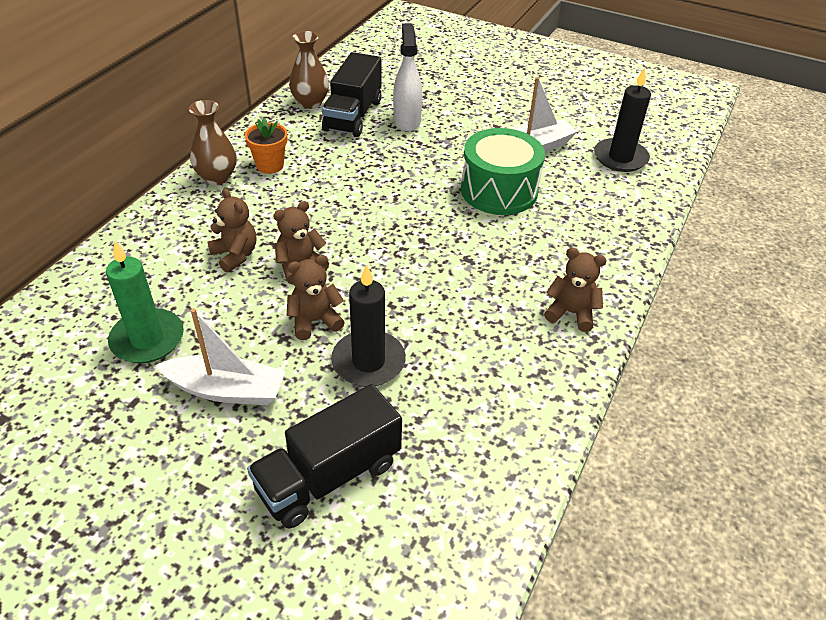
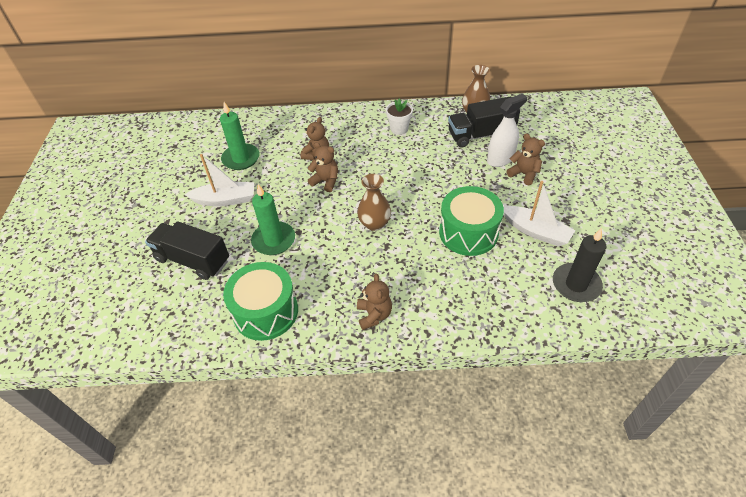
camera: 65 degrees right, 5 degrees up
white boat [155,308,286,405] -> white boat turned 75 degrees counterclockwise [185,154,254,206]
brown vase [189,100,236,185] -> brown vase moved to [357,174,391,231]
orange flower pot [245,118,287,174] -> white flower pot [386,99,413,135]
brown teddy bear [287,255,345,340] -> brown teddy bear moved to [506,133,545,185]
black candle [331,264,406,387] -> green candle [251,184,295,255]
none -> green drum [223,262,298,341]

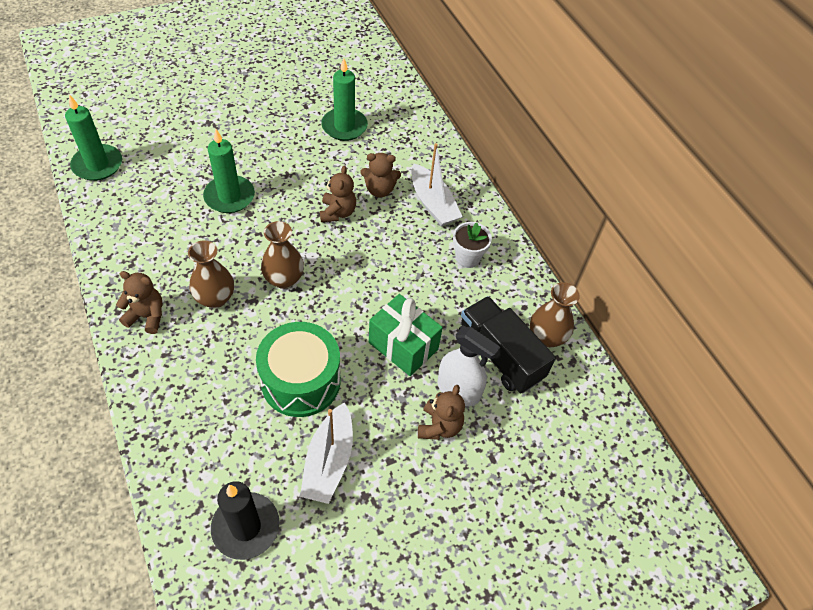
camera: 60 degrees right, 5 degrees up
black truck [145,221,229,280] -> none
white boat [185,154,254,206] -> white boat moved to [412,143,463,226]
green drum [223,262,298,341] -> none
brown teddy bear [357,273,392,330] -> brown teddy bear turned 135 degrees counterclockwise [116,271,163,334]
none -> green candle [65,94,122,181]
none -> brown vase [188,240,234,308]
none -> green gift [369,294,443,376]

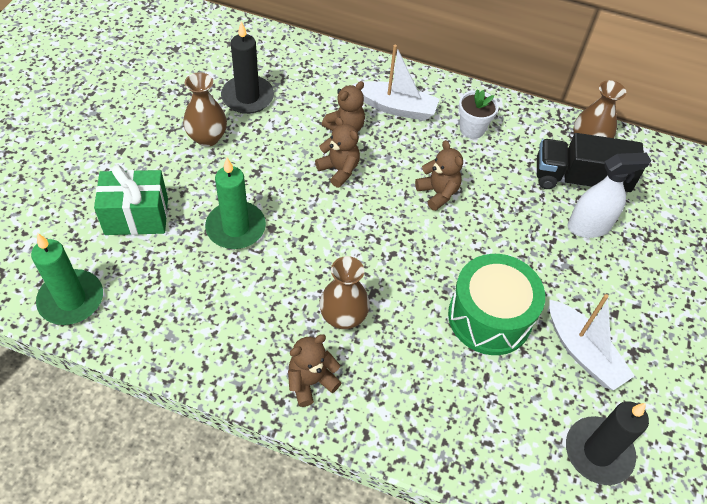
camera: 45 degrees left, 0 degrees up
brown vase [261,221,304,289] -> brown vase moved to [183,72,227,147]
green candle [321,58,368,141] -> black candle [221,21,274,114]
green gift [369,294,443,376] -> green gift moved to [94,165,168,235]
brown teddy bear [418,385,465,440] -> brown teddy bear moved to [415,140,463,211]

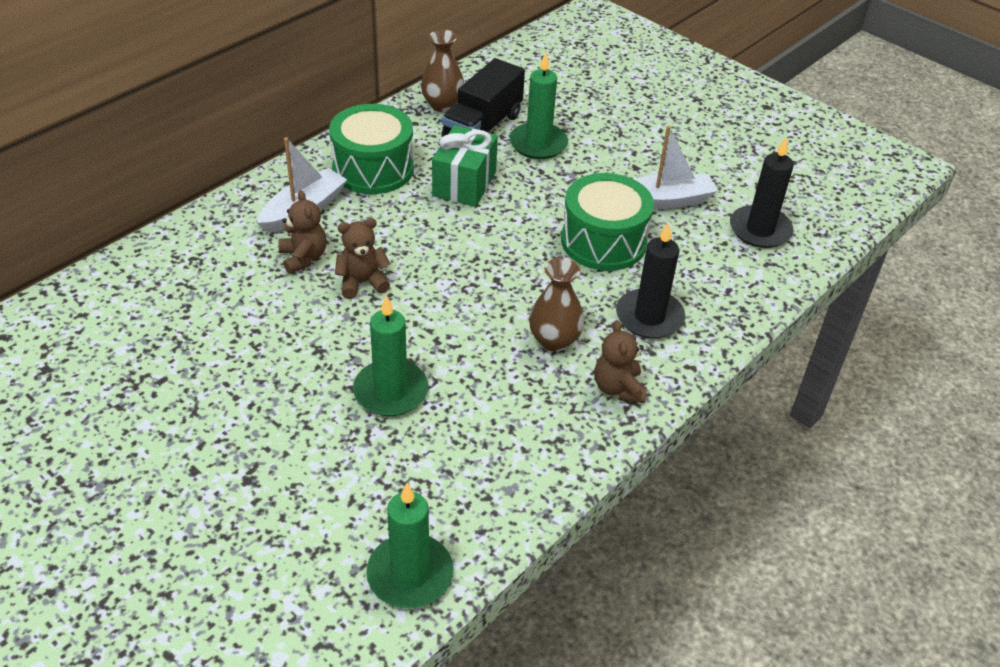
camera: 65 degrees left, 10 degrees down
green gift [94,165,168,235] -> green gift moved to [432,125,498,207]
brown vase [183,72,227,147] -> none
black candle [221,21,274,114] -> black candle moved to [616,222,685,339]
brown teddy bear [415,140,463,211] -> none
white flower pot [459,89,499,139] -> green drum [329,104,414,194]
white spray bottle [567,153,651,238] -> green candle [510,52,568,159]

